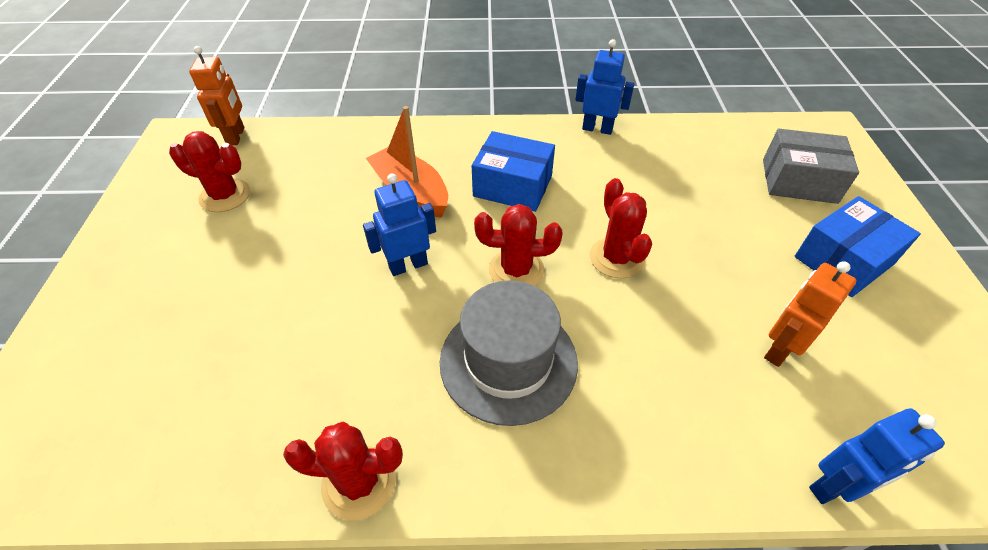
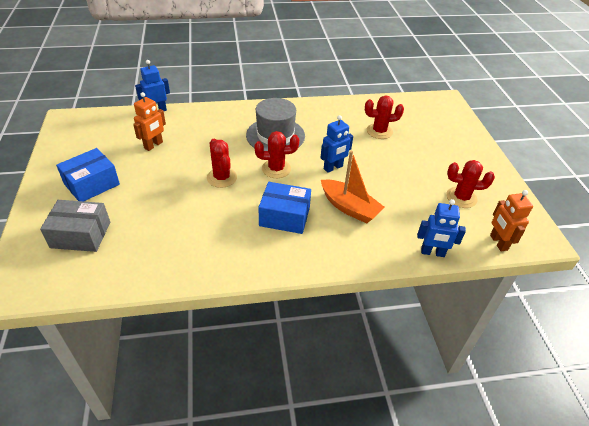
camera: 170 degrees right, 5 degrees down
red cactus [283,422,403,521] -> red cactus moved to [365,96,404,139]
blue robot [575,39,634,135] -> blue robot moved to [417,199,466,257]

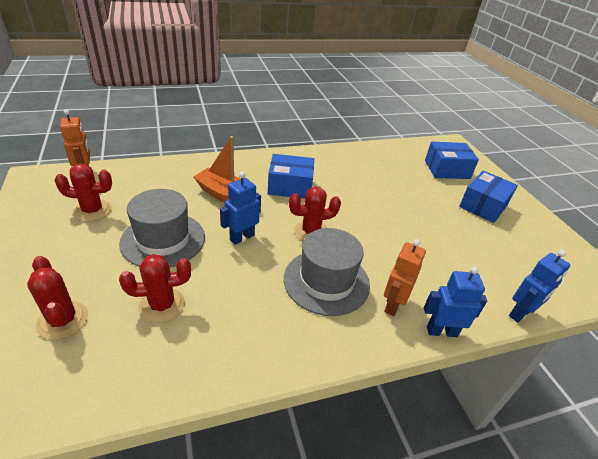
camera: 170 degrees right, 5 degrees down
grey box [40,200,110,252] -> blue box [425,142,479,179]
orange robot [133,92,166,151] -> orange robot moved to [384,239,426,316]
red cactus [207,139,237,188] -> red cactus moved to [27,256,88,340]
blue robot [417,199,466,257] -> blue robot moved to [424,266,487,337]
none -> grey hat [119,189,205,268]

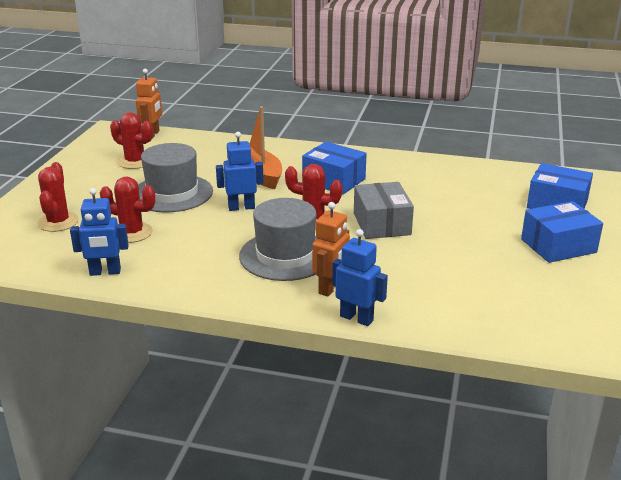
camera: 35 degrees right, 10 degrees down
orange robot [384,239,426,316] -> orange robot turned 150 degrees clockwise [312,202,350,297]
blue robot [509,250,570,323] -> blue robot moved to [70,188,129,276]
none -> grey box [354,182,414,239]

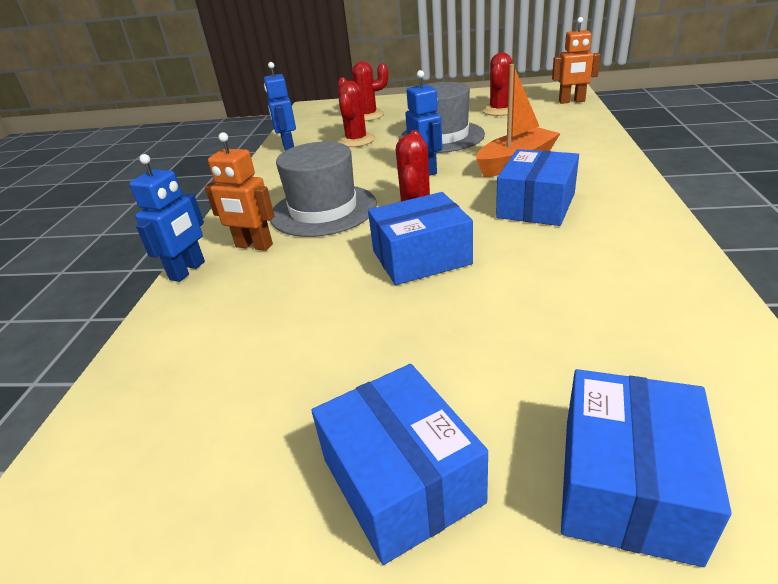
camera: 85 degrees right, 5 degrees up
grey box [354,182,414,239] -> blue box [368,192,473,285]

